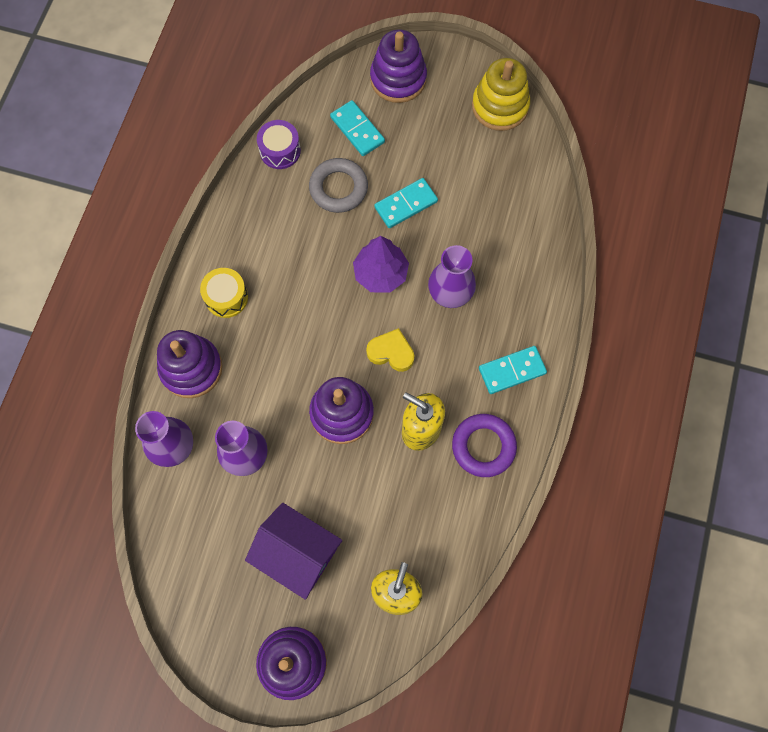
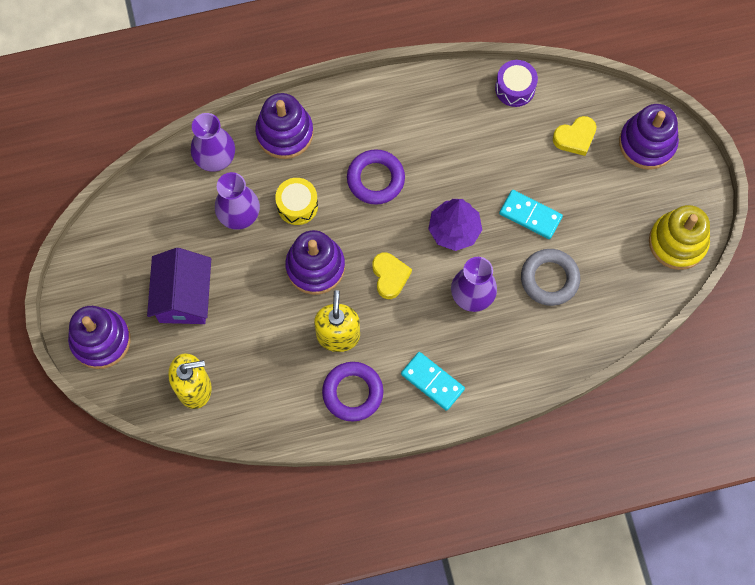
camera: 60 degrees right, 0 degrees up
yellow drum [200,268,248,318] -> yellow drum moved to [275,178,318,225]
grey ring [309,158,368,213] -> grey ring moved to [521,249,580,306]
turquoise domino [330,100,385,156] -> yellow heart [553,116,596,156]
none -> purple ring [347,149,405,205]

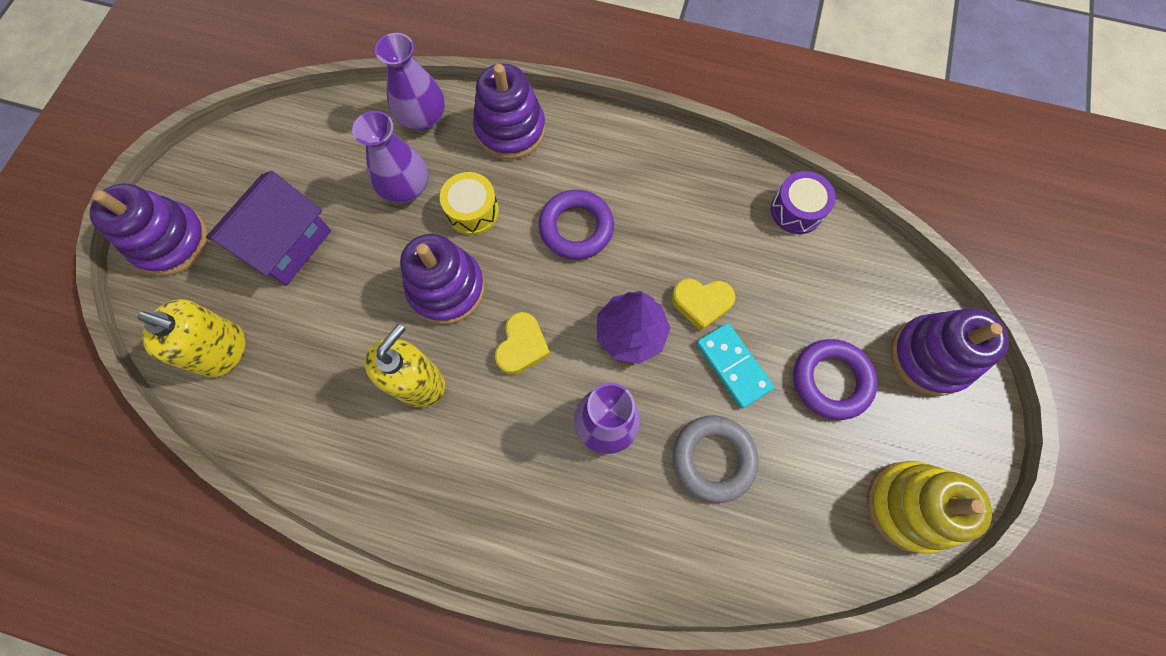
camera: 30 degrees right, 0 degrees up
purple ring [322,362,383,421] -> purple ring moved to [793,339,878,420]
turquoise domino [401,352,465,411] -> none
yellow heart [553,116,596,156] -> yellow heart moved to [671,279,736,331]

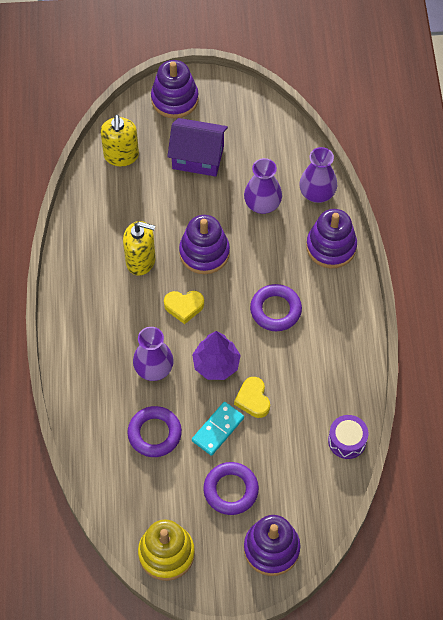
camera: 70 degrees right, 10 degrees down
yellow drum [440,172,499,235] -> none
grey ring [673,415,759,503] -> purple ring [127,406,182,457]

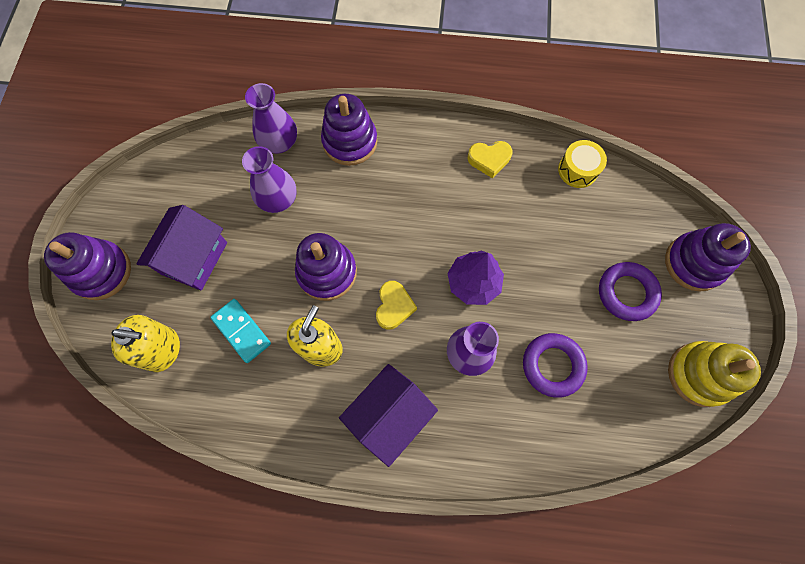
camera: 80 degrees left, 10 degrees up
turquoise domino [192,402,244,456] -> turquoise domino moved to [210,299,271,363]
yellow heart [234,377,270,418] -> yellow heart moved to [468,141,513,179]
purple ring [250,284,302,331] -> none
purple drum [328,415,368,459] -> yellow drum [558,140,607,188]
none -> purple house [339,364,438,467]

